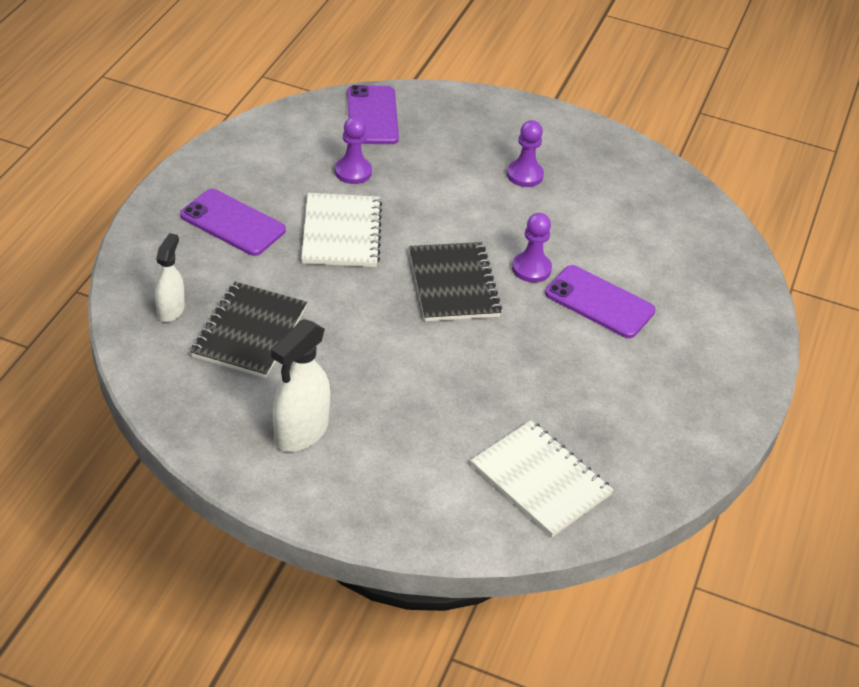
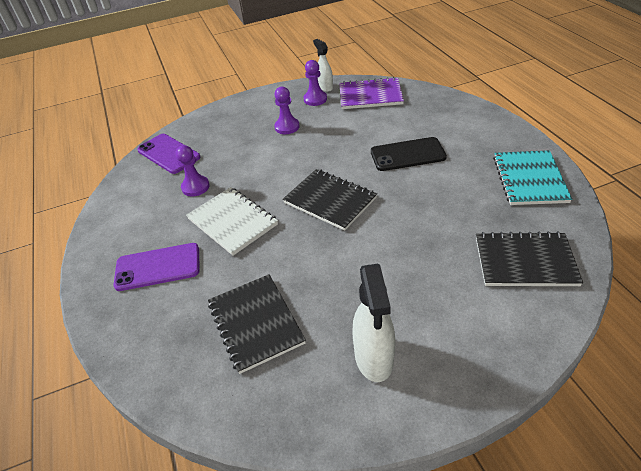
camera: 35 degrees left, 0 degrees up
white spray bottle [155,233,185,322] -> white spray bottle moved to [313,39,333,92]
white notebook [470,420,613,537] -> black notebook [476,231,583,286]
purple pawn [512,213,552,283] -> purple pawn moved to [304,60,327,106]
purple phone [545,265,656,338] -> black phone [371,137,447,171]
none -> purple notebook [339,77,404,109]
none -> turquoise notebook [493,150,572,205]

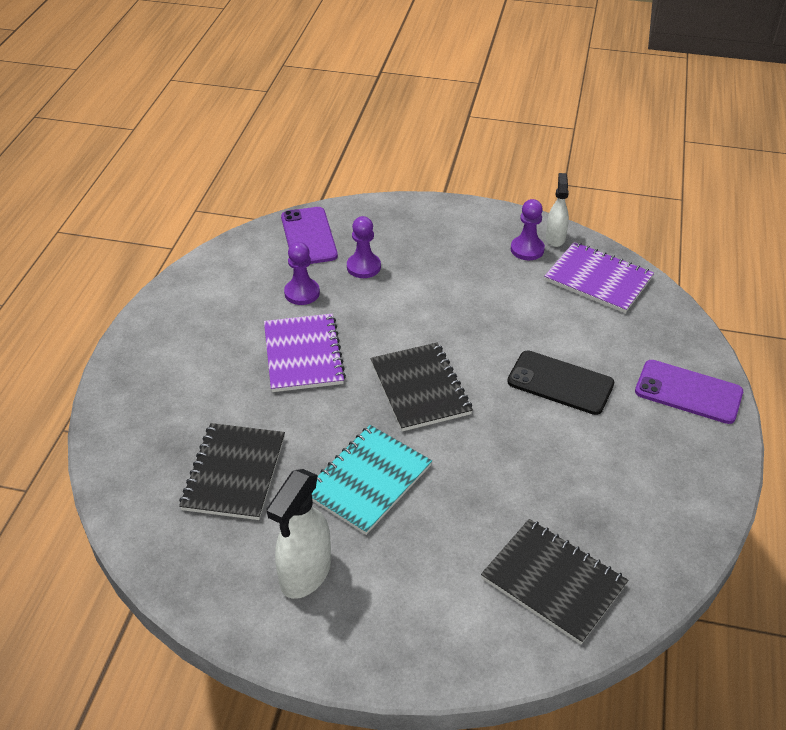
camera: 30 degrees right, 0 degrees up
purple phone [113,243,200,291] -> purple phone moved to [635,360,743,424]
white notebook [186,187,278,256] -> purple notebook [264,314,346,392]
purple pawn [274,86,300,134] -> purple pawn moved to [347,216,381,278]
turquoise notebook [493,150,572,205] -> turquoise notebook moved to [312,425,432,535]

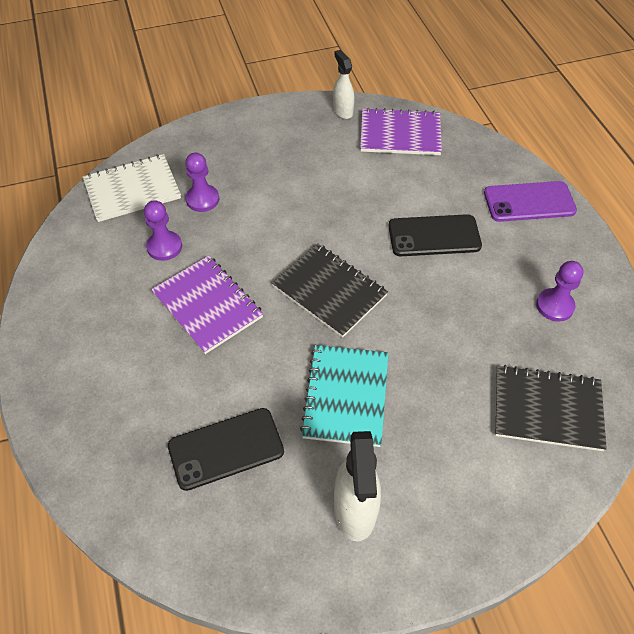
camera: 30 degrees left, 10 degrees up
black notebook [179,423,285,520] -> black phone [168,408,284,491]
purple phone [281,207,338,264] -> white notebook [83,154,181,222]
purple pawn [511,199,545,260] -> purple pawn moved to [536,261,583,322]

